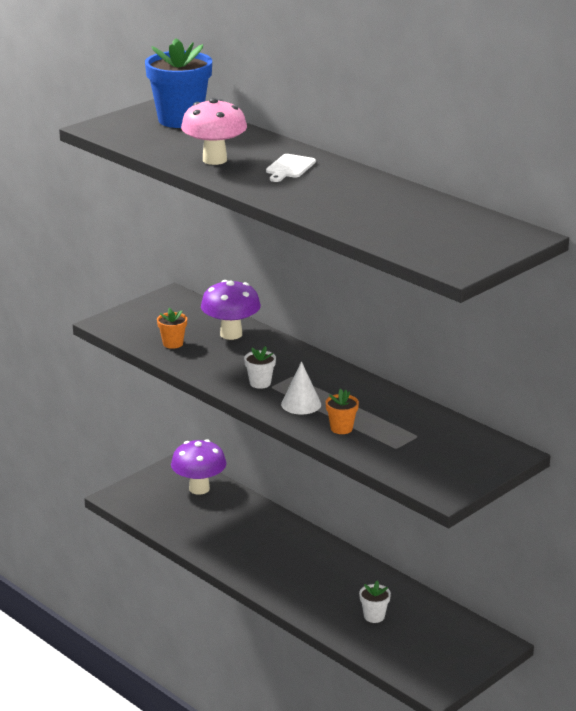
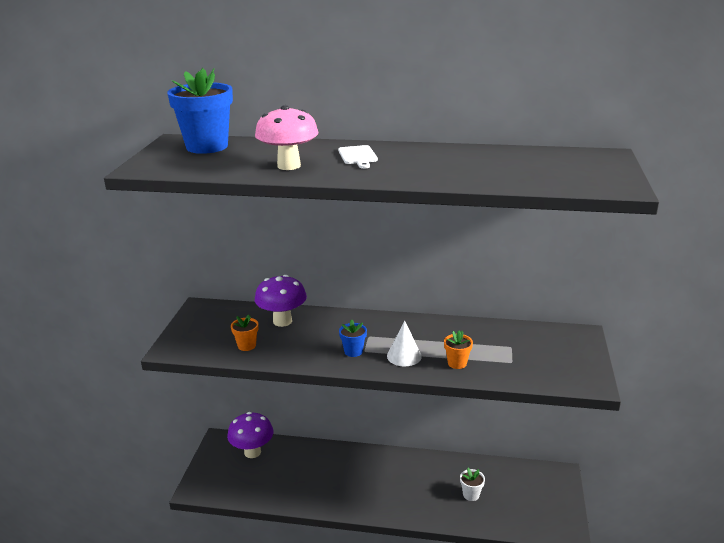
camera: 35 degrees left, 0 degrees up
white flower pot [244,346,276,389] -> blue flower pot [339,319,367,357]

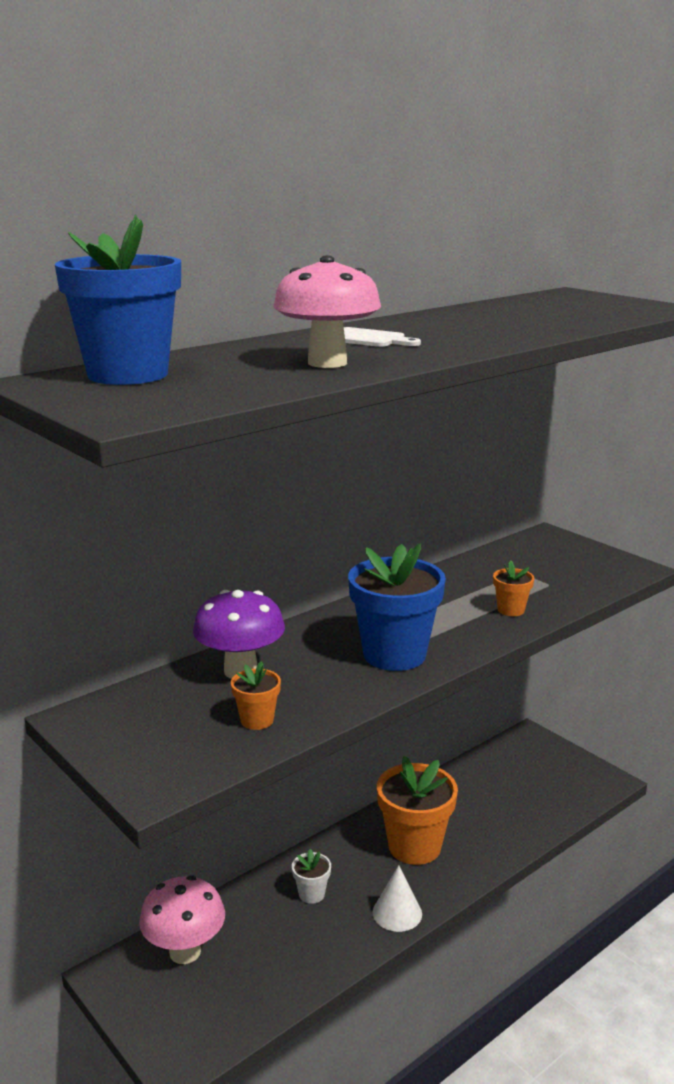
camera: 50 degrees left, 5 degrees down
purple mushroom [227,412,273,458] -> pink mushroom [139,876,225,964]
blue flower pot [339,319,367,357] -> blue flower pot [348,544,446,671], size x2.14
white cone [387,320,422,366] -> white cone moved to [373,865,422,932]
white flower pot [460,468,485,501] -> white flower pot moved to [292,849,331,904]
none -> orange flower pot [377,756,458,865]

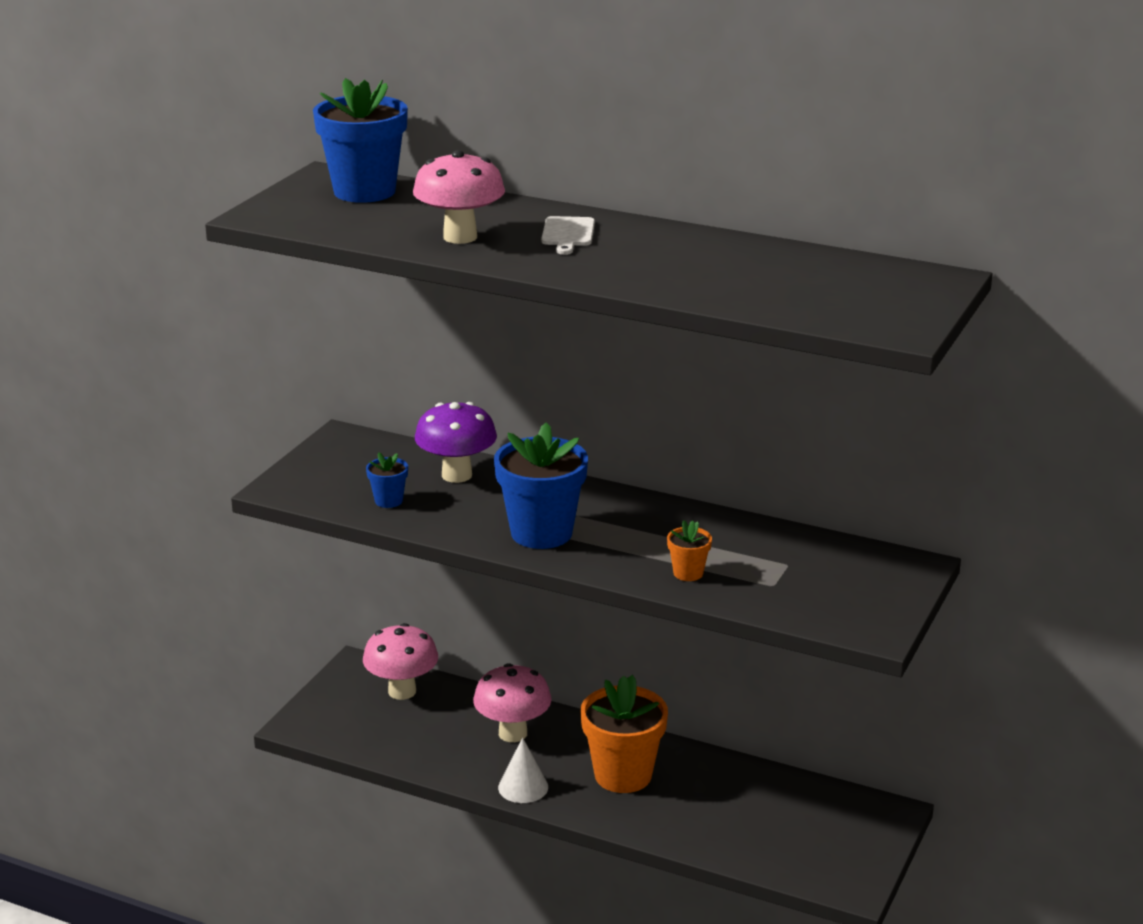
camera: 65 degrees right, 5 degrees up
orange flower pot [231,661,281,730] -> blue flower pot [366,452,408,508]
white flower pot [292,849,331,904] -> pink mushroom [473,663,552,742]

